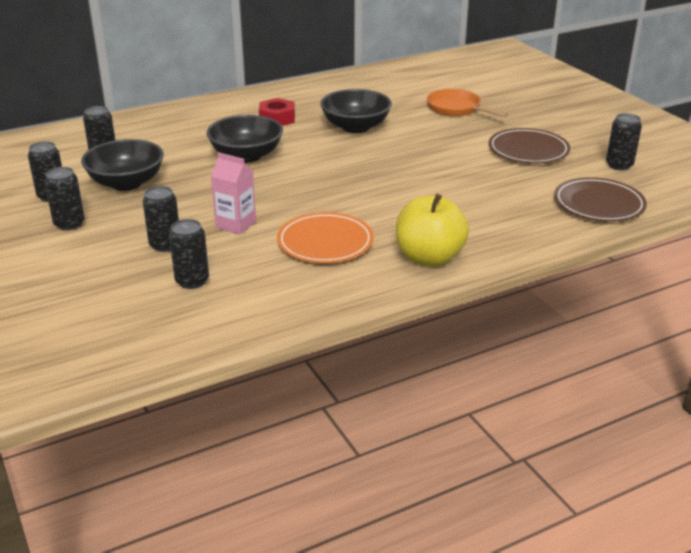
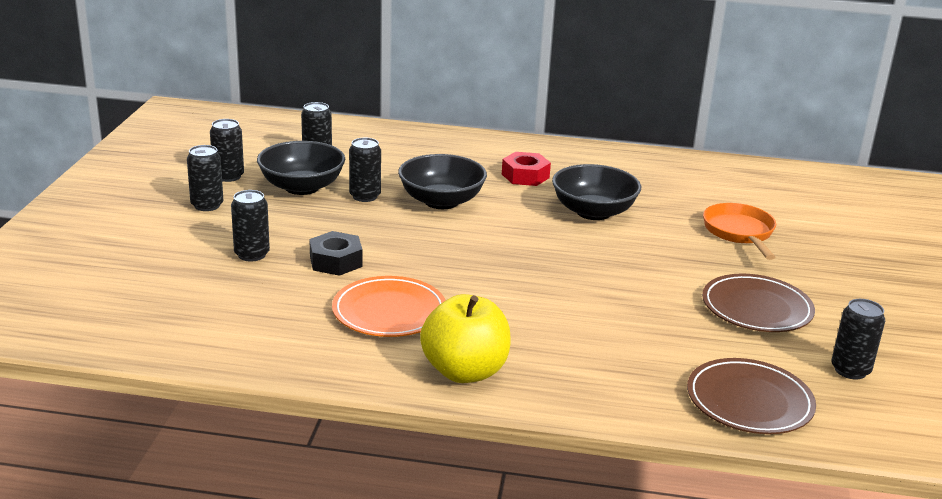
camera: 35 degrees right, 5 degrees down
black can [169,219,209,289] -> black can moved to [349,138,381,202]
pink carton [211,152,256,235] -> black nut [309,231,363,276]

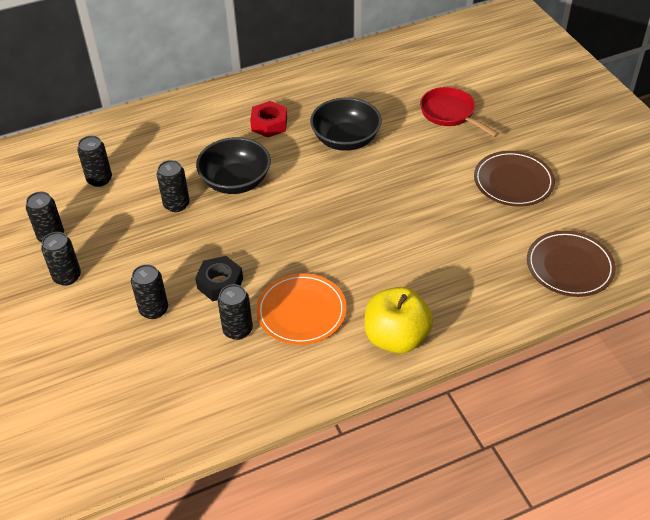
camera: 30 degrees left, 20 degrees up
black bowl [257,141,345,195] -> none
orange pan [703,203,776,260] -> red pan [420,87,499,137]
black can [831,299,885,380] -> black can moved to [218,284,253,340]

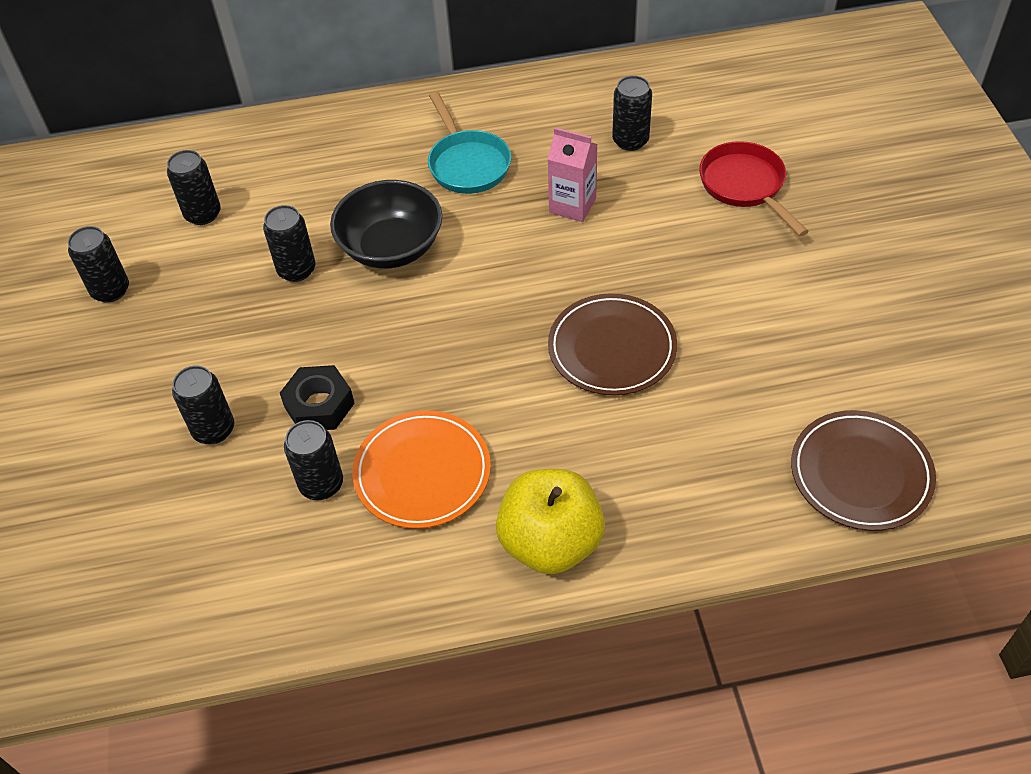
camera: 15 degrees right, 5 degrees up
black can [41,232,81,286] -> black can moved to [612,76,652,151]
red nut [250,101,287,138] -> turquoise pan [428,92,511,194]
black bowl [310,97,382,151] -> pink carton [548,128,598,222]
brown plate [474,151,555,207] -> brown plate moved to [548,293,677,395]

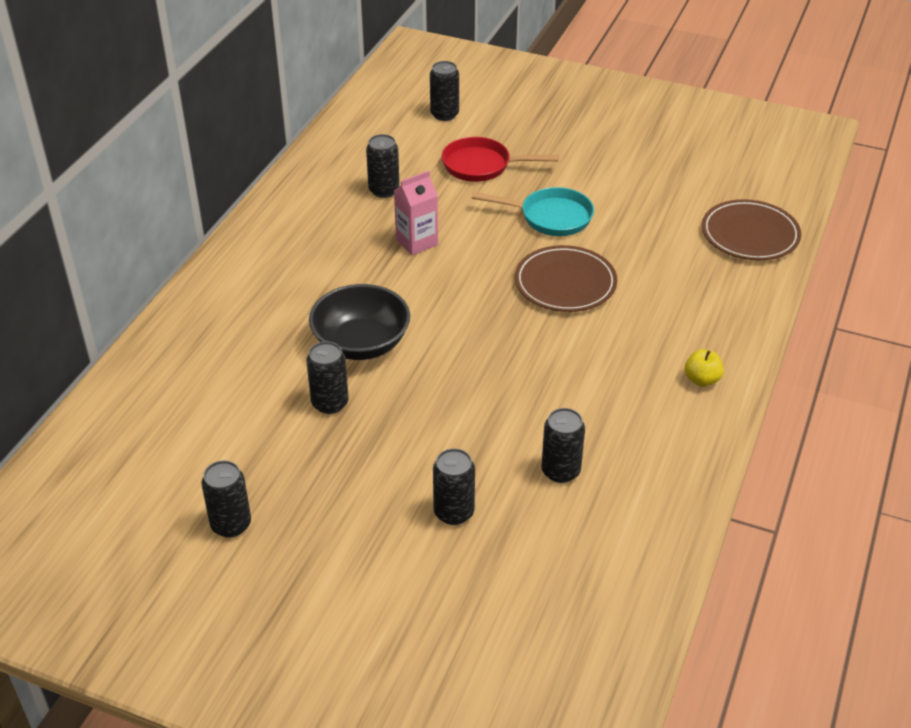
camera: 60 degrees left, 10 degrees down
black can [167,150,221,225] -> black can moved to [430,61,459,121]
black nut [280,365,355,430] -> none
orange plate [352,410,491,529] -> none
turquoise pan [428,92,511,194] -> turquoise pan moved to [472,187,594,236]
yellow apple [496,469,605,574] -> yellow apple [685,349,723,387], size x0.47

